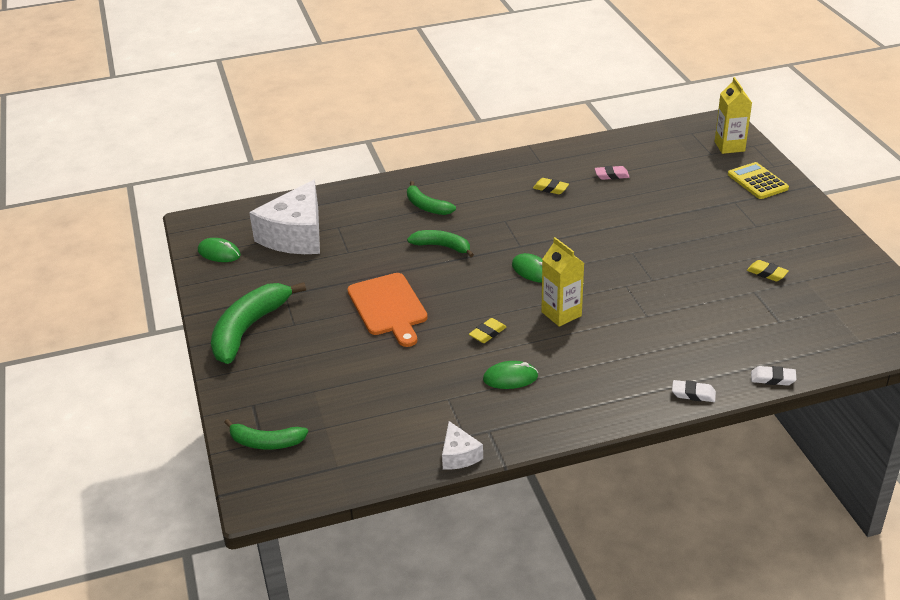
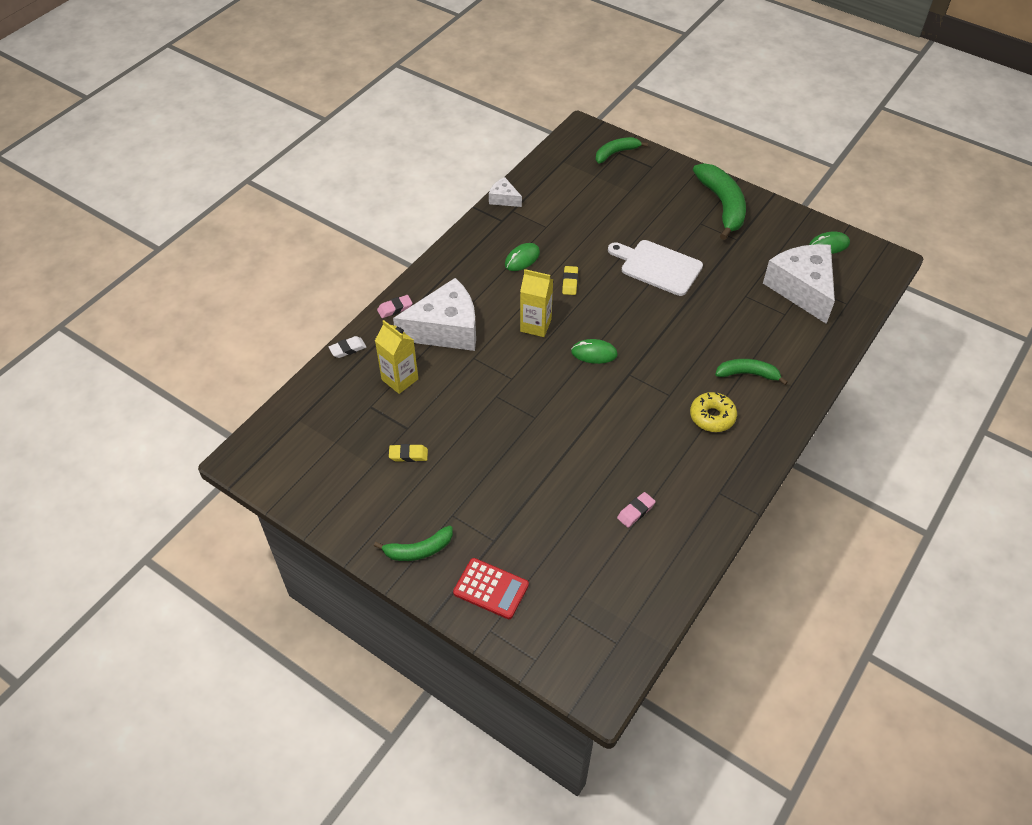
camera: 140 degrees right, 15 degrees up
orange cutting board [347,273,428,347] -> white cutting board [608,240,703,296]
green banana [407,230,474,257] -> green banana moved to [374,525,453,561]
yellow eraser [533,178,569,194] -> none
white eraser [672,380,716,402] -> pink eraser [377,295,413,318]
yellow carton [715,77,752,154] -> yellow carton moved to [375,320,418,394]
yellow calculator [728,162,789,199] -> red calculator [453,558,529,619]
none -> white cheese [393,278,476,351]
none -> yellow donut [690,392,737,432]

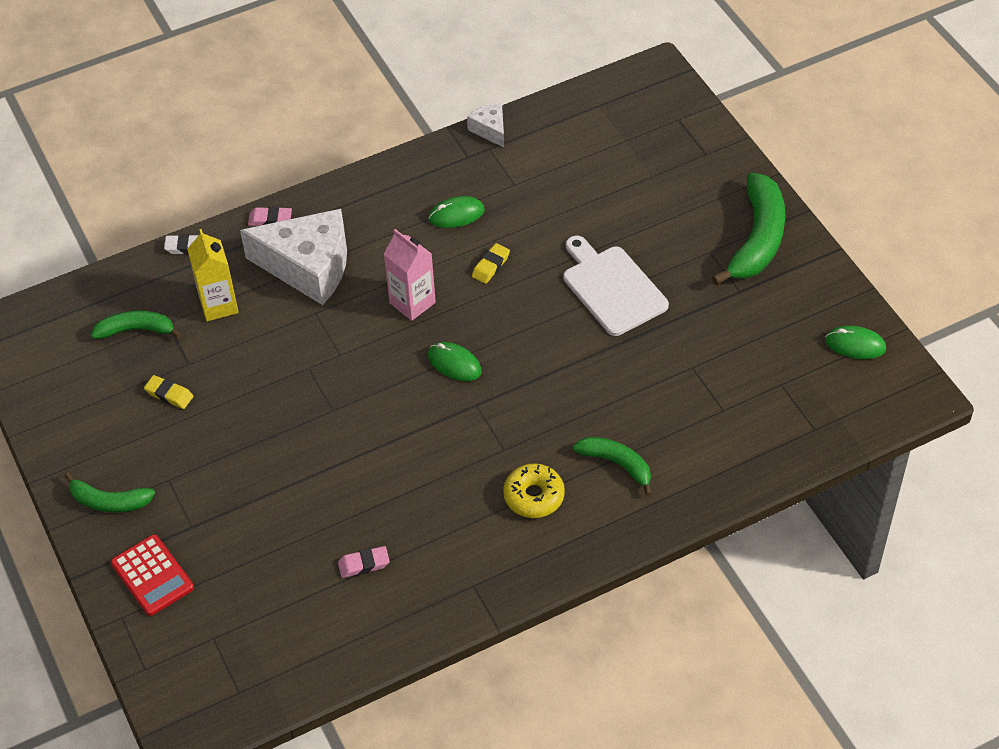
camera: 30 degrees right, 0 degrees up
yellow carton [520,269,553,337] -> pink carton [384,229,436,321]
green banana [596,137,648,163] -> green banana moved to [91,311,182,339]
white cheese [763,244,835,324] -> none

